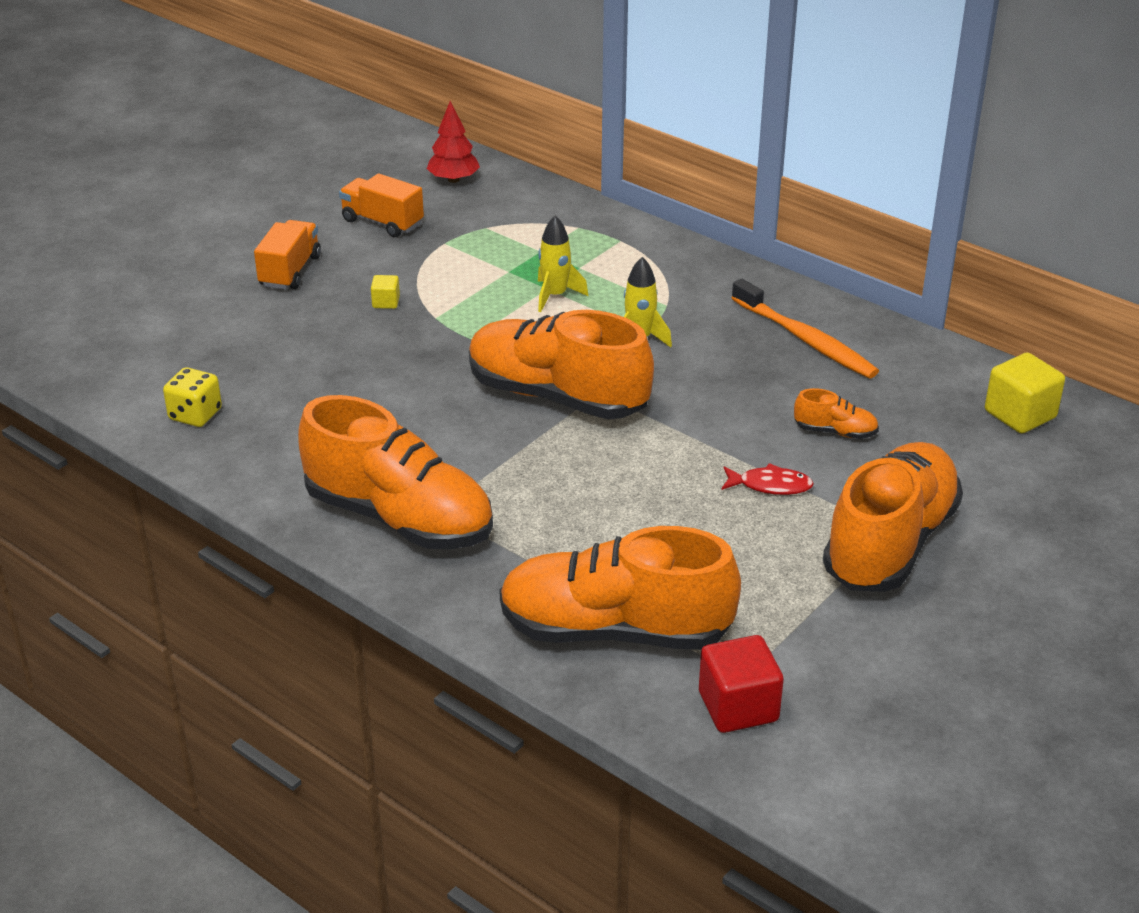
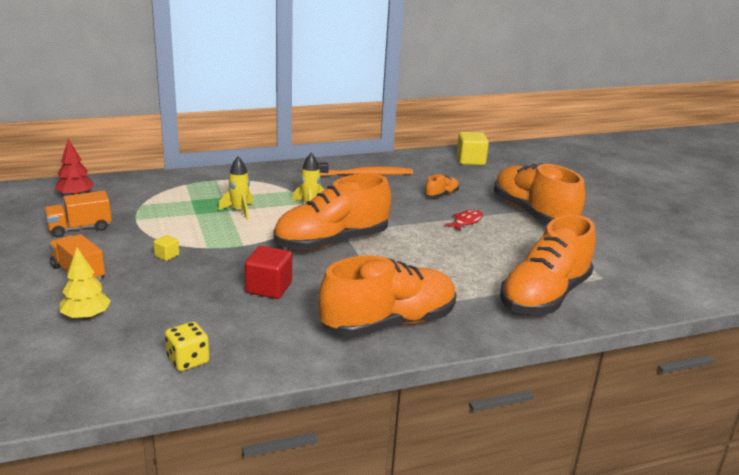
camera: 60 degrees left, 10 degrees down
red cube [699,635,784,733] -> red cube moved to [245,246,292,299]
none -> yellow tree [60,247,111,320]

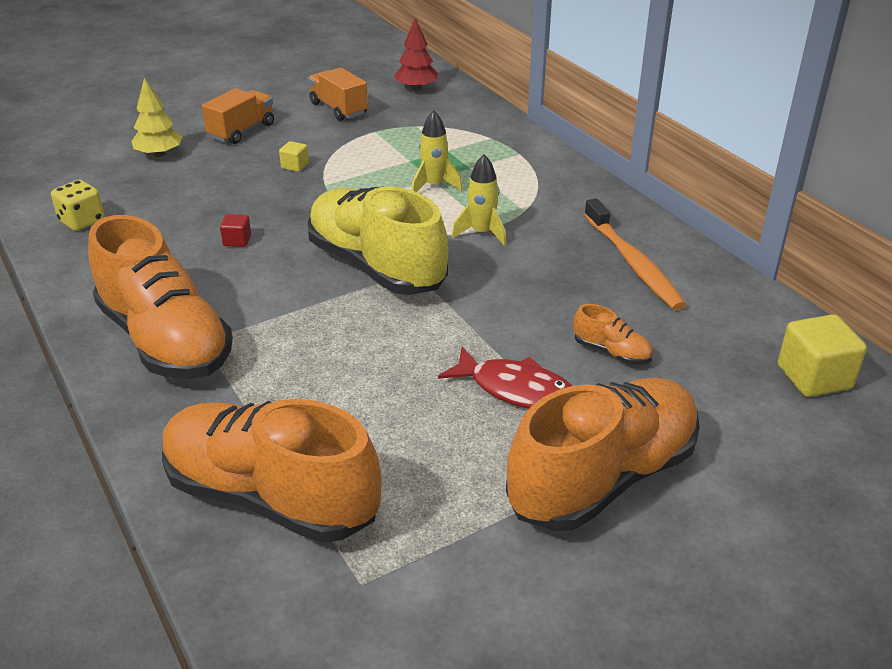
camera: 80 degrees right, 10 degrees up
red cube [245,246,292,299] -> red cube [220,214,251,247], size x0.51
orange shoe [274,174,391,251] -> yellow shoe [308,187,448,295]
red fish [444,209,483,231] -> red fish [438,347,572,409], size x1.50

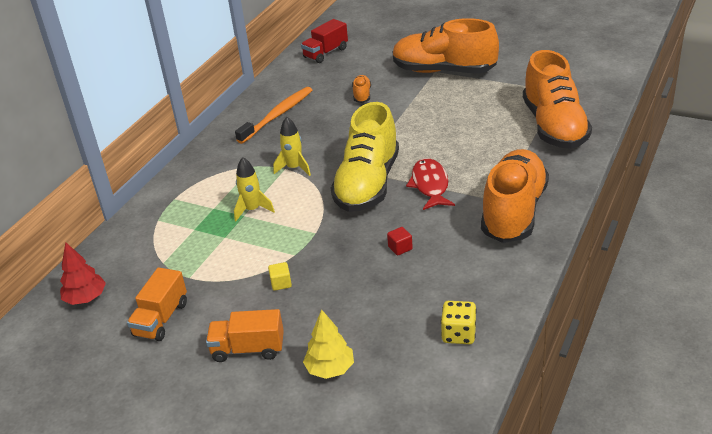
camera: 120 degrees left, 0 degrees up
red fish [438,347,572,409] -> red fish moved to [406,158,455,210]
yellow cube [778,314,867,397] -> red truck [301,19,348,63]

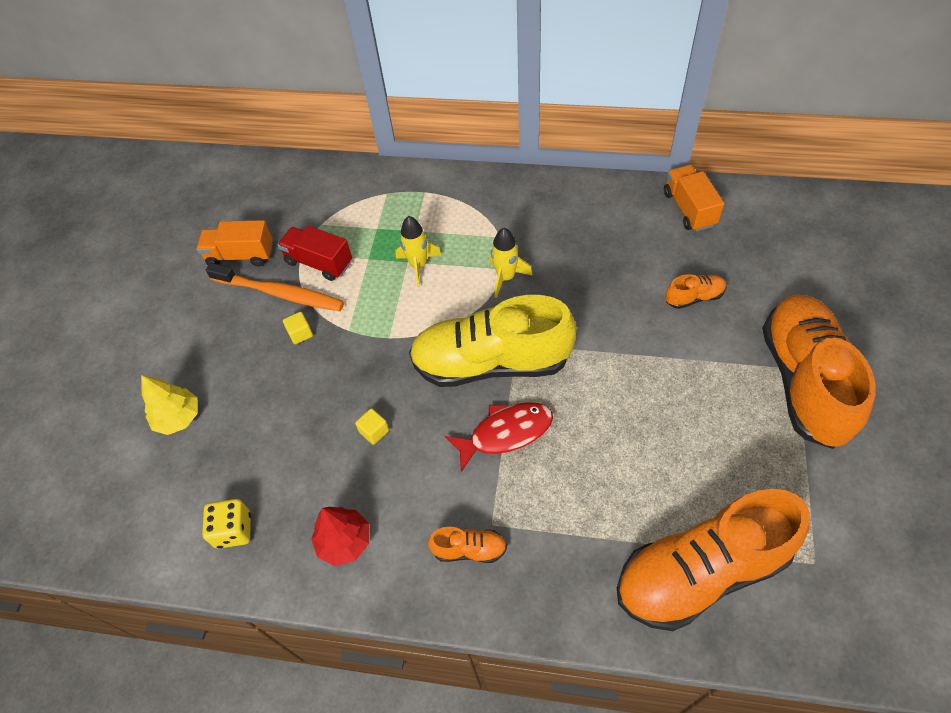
camera: 75 degrees right, 20 degrees up
red tree [60,242,106,305] -> red tree moved to [311,507,369,566]
orange truck [206,309,284,362] -> orange truck moved to [664,165,724,232]
orange toothbrush [235,87,312,144] -> orange toothbrush moved to [206,263,344,311]
red truck [301,19,348,63] -> red truck moved to [277,226,352,281]
red cube [387,227,413,256] -> yellow cube [355,408,389,445]
orange shoe [481,149,549,243] -> orange shoe [428,527,507,563], size x0.41

